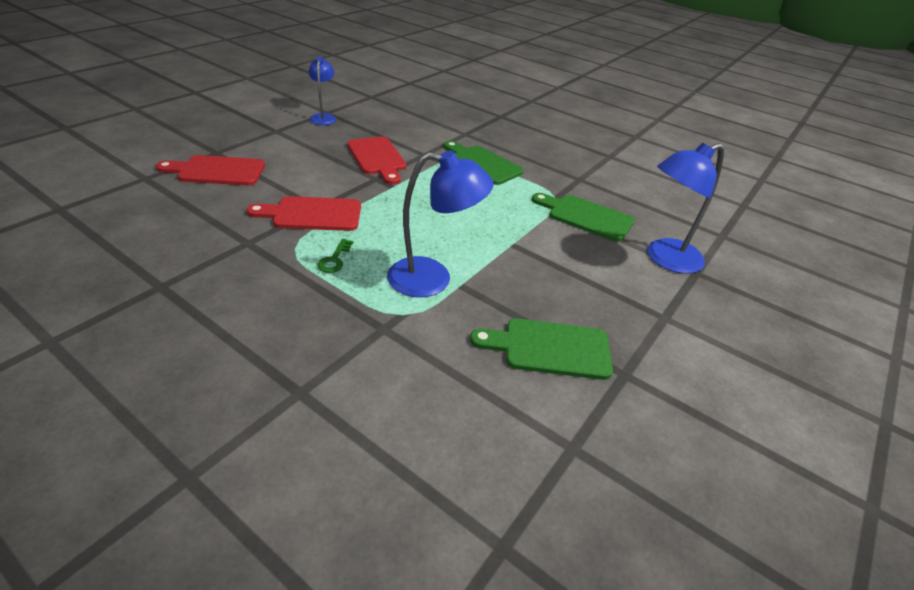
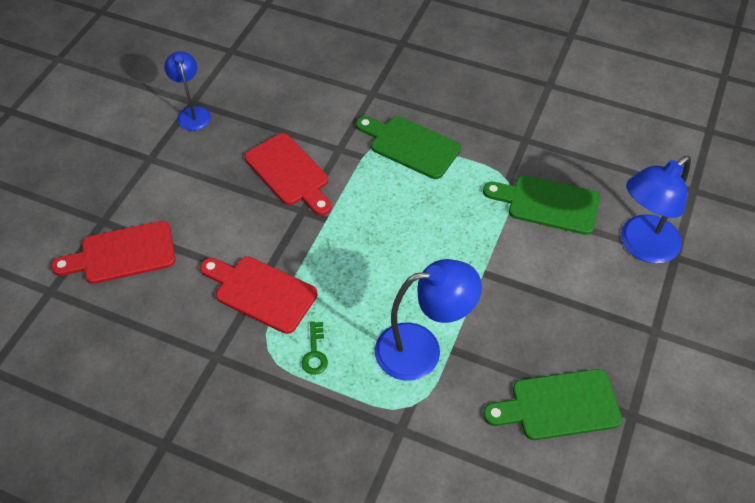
camera: 10 degrees left, 15 degrees up
red cutting board [246,196,361,231] -> red cutting board turned 45 degrees clockwise [200,257,318,334]

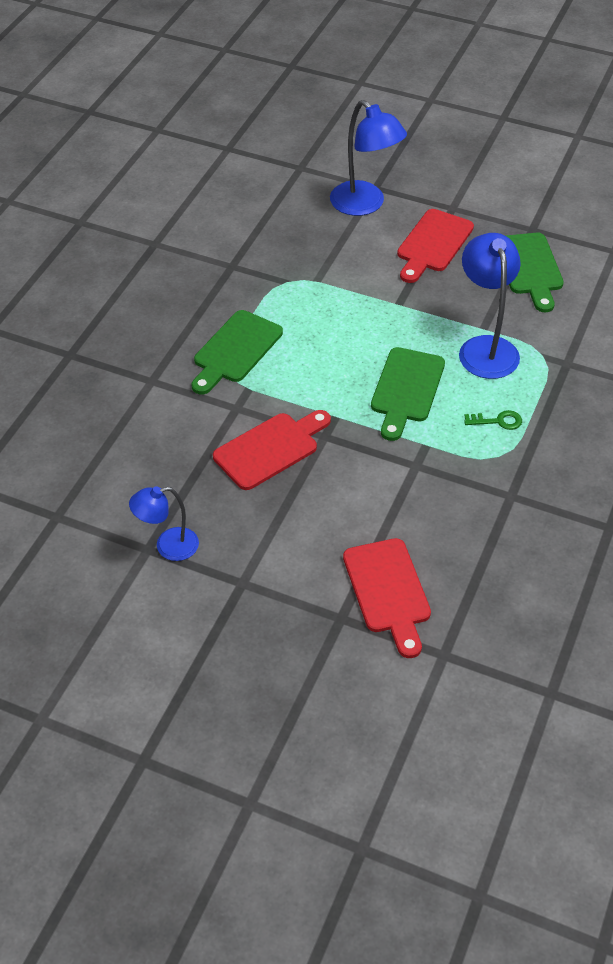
camera: 90 degrees left, 5 degrees down
red cutting board [200,257,318,334] -> red cutting board moved to [397,209,474,283]
green cutting board [483,175,600,235] -> green cutting board moved to [371,347,445,441]

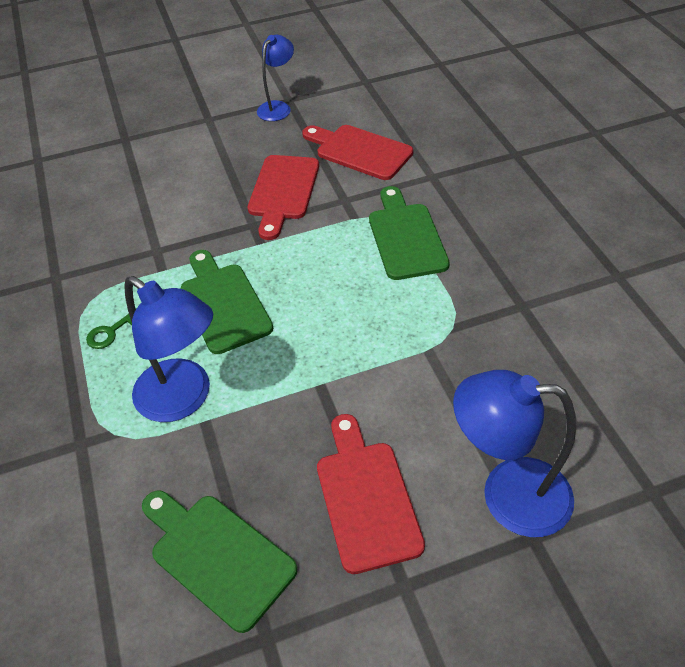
camera: 140 degrees right, 0 degrees up
red cutting board [343,538,431,658] -> red cutting board moved to [302,125,413,180]

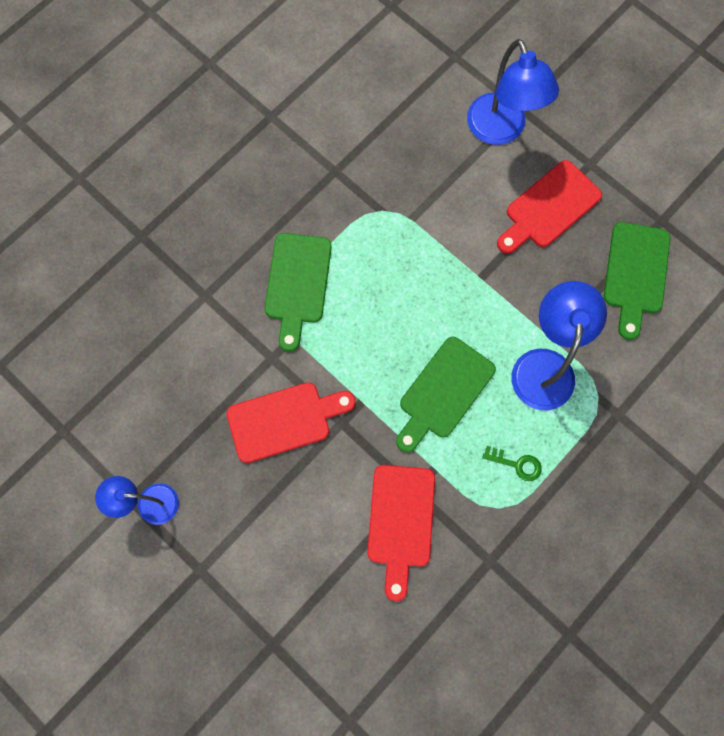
camera: 120 degrees left, 25 degrees up
red cutting board [302,125,413,180] -> red cutting board moved to [367,465,435,601]
green cutting board [369,186,450,280] -> green cutting board turned 45 degrees counterclockwise [265,233,332,352]

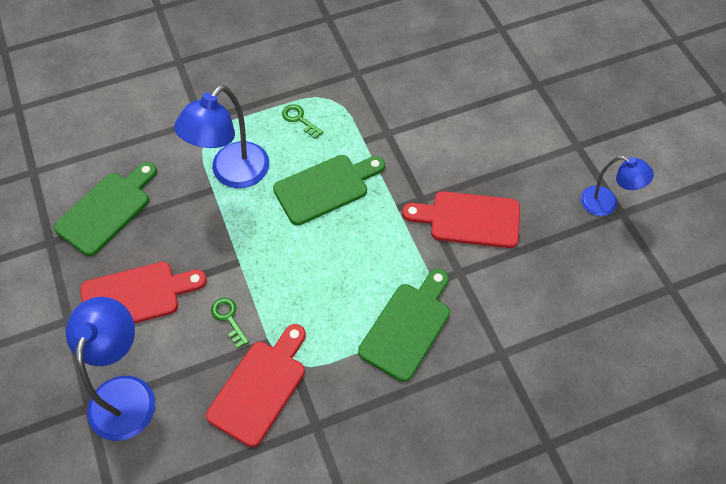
camera: 155 degrees left, 15 degrees down
red cutting board [367,465,435,601] -> red cutting board moved to [206,324,306,447]
none -> green key [211,298,249,348]

